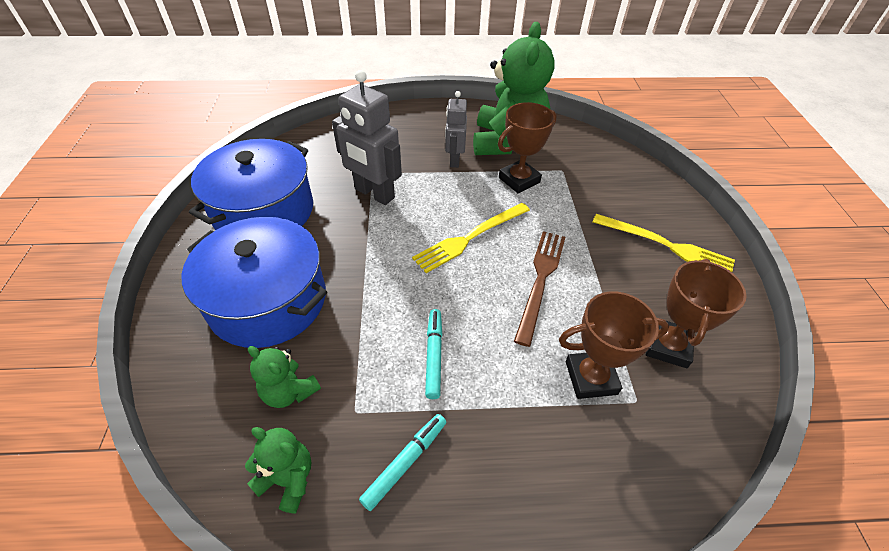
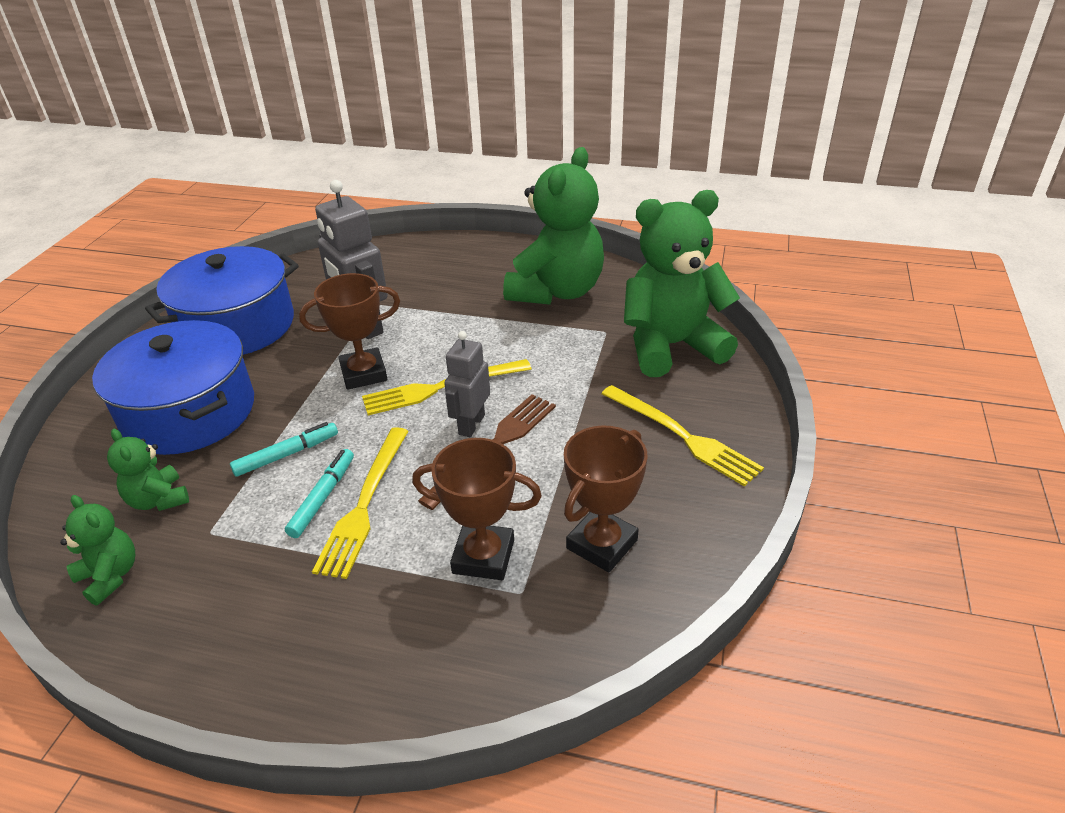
camera: 20 degrees right, 10 degrees down
turquoise marker [359,414,446,511] -> turquoise marker moved to [230,422,338,477]
grey robot [445,91,467,168] -> grey robot moved to [444,331,490,437]
brown trophy [498,102,557,193] -> brown trophy moved to [299,273,400,390]
none -> yellow fork [312,427,409,579]
none -> green teddy bear [624,190,740,377]

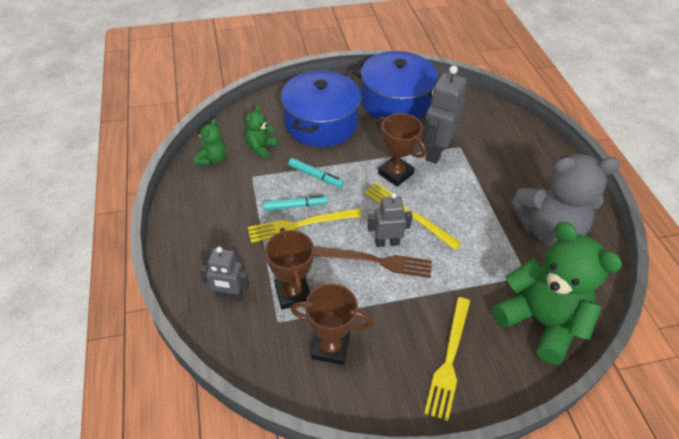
camera: 60 degrees right, 10 degrees up
green teddy bear [503,147,604,305] -> grey teddy bear [511,154,620,246]
none -> grey robot [200,247,249,301]

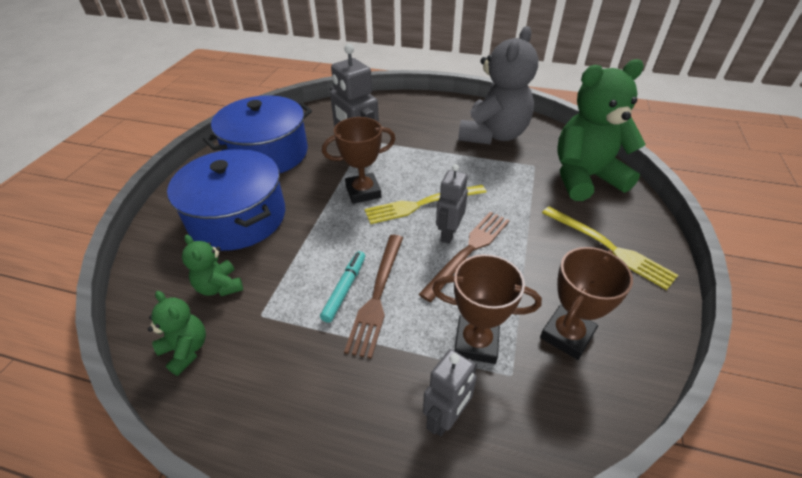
camera: 60 degrees left, 5 degrees down
yellow fork [248,208,362,243] -> brown fork [344,235,403,359]
turquoise marker [288,158,344,188] -> none

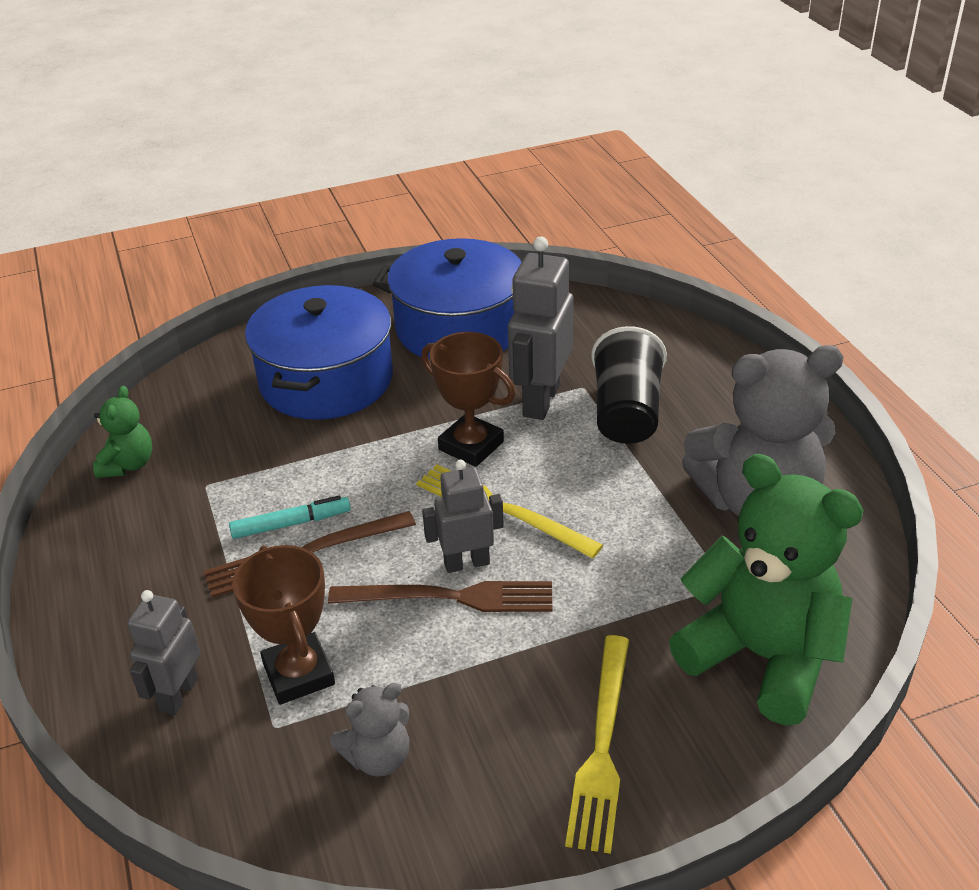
camera: 55 degrees right, 5 degrees down
green teddy bear [182,235,243,296] -> none
grey robot [423,349,477,436] -> grey robot turned 105 degrees clockwise [127,590,200,715]
brown trophy [540,247,633,360] -> grey teddy bear [330,683,410,777]
none -> black cup [591,326,667,444]

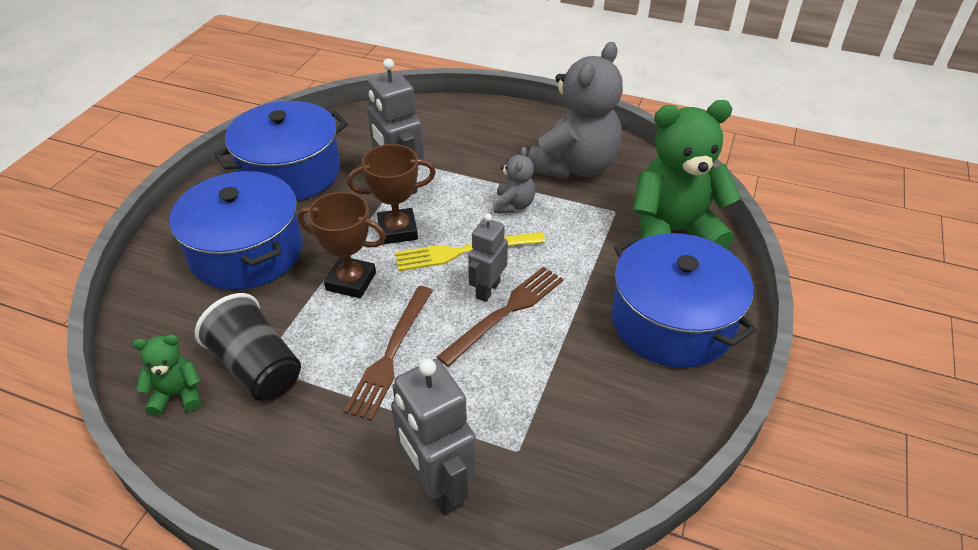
camera: 50 degrees left, 5 degrees up
green teddy bear [93,386,152,478] -> green teddy bear turned 60 degrees counterclockwise [133,335,201,416]
grey robot [127,590,200,715] -> grey robot [391,359,477,516], size x1.60
turquoise marker [229,496,351,539] -> none
brown trophy [232,545,335,705] -> brown trophy moved to [298,192,386,298]
grey teddy bear [330,683,410,777] -> grey teddy bear moved to [494,147,535,213]
yellow fork [565,635,629,854] -> blue pot [612,233,757,368]
black cup [591,326,667,444] -> black cup moved to [195,293,301,401]

